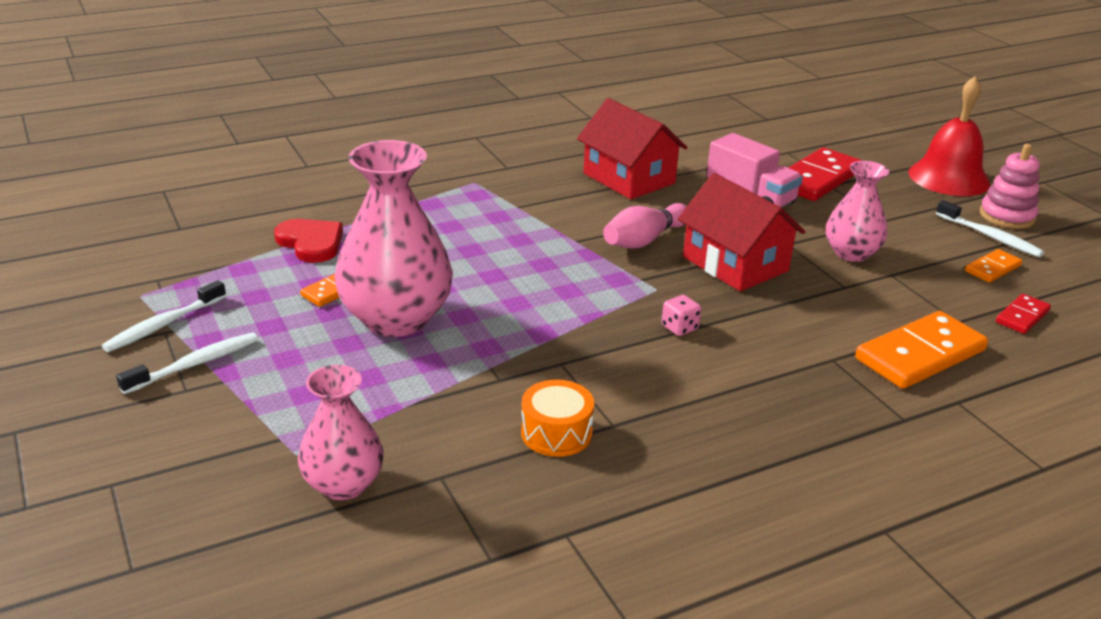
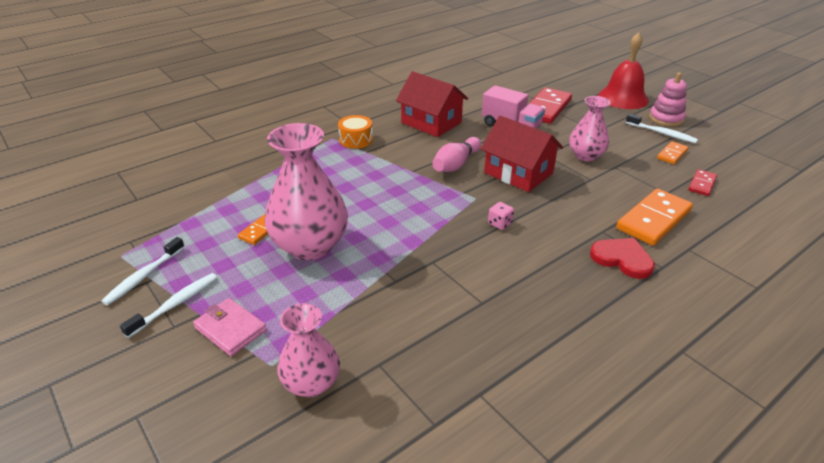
camera: 10 degrees left, 5 degrees up
red heart [274,219,343,263] -> red heart moved to [590,238,655,279]
orange drum [521,380,594,457] -> orange drum moved to [338,115,373,149]
none -> pink wallet [193,298,267,356]

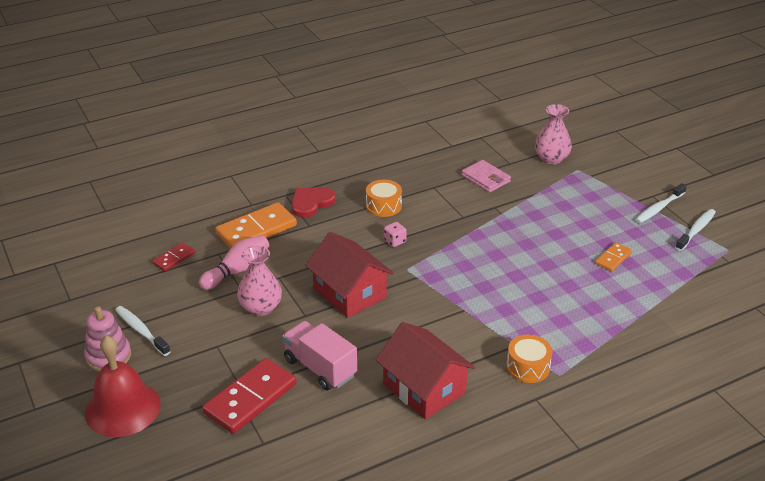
camera: 170 degrees left, 0 degrees up
pink wallet [193,298,267,356] -> pink wallet moved to [461,160,511,193]
pink vase [265,123,348,260] -> none
pink bowling pin [432,137,481,172] -> pink bowling pin moved to [199,235,269,290]
red heart [590,238,655,279] -> red heart turned 90 degrees clockwise [291,187,336,218]
orange domino [657,141,689,164] -> none
none -> orange drum [366,180,402,217]

